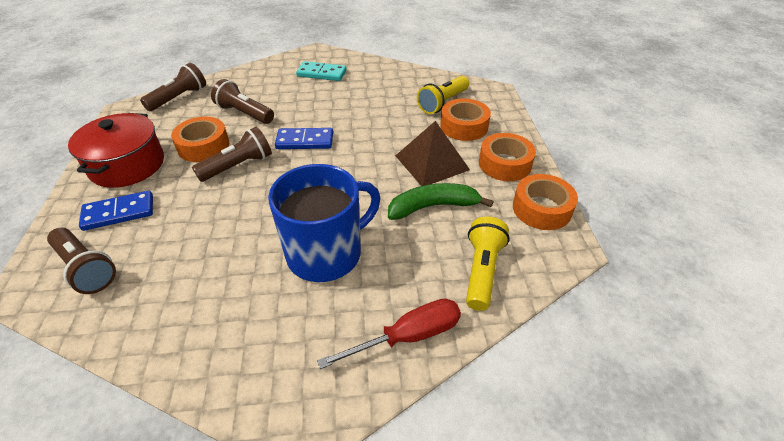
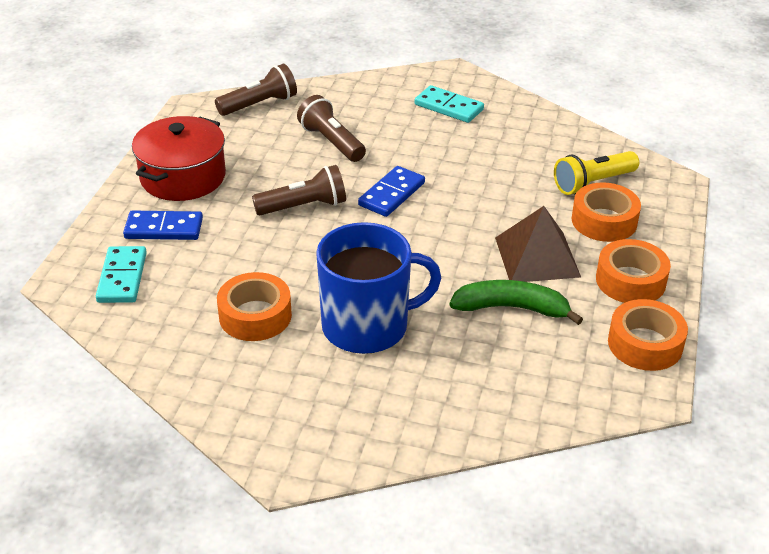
camera: 20 degrees right, 5 degrees down
brown flashlight [47,228,116,294] -> turquoise domino [96,246,147,303]
orange tape [171,117,229,162] -> orange tape moved to [217,272,292,341]
blue domino [275,128,333,149] -> blue domino turned 75 degrees counterclockwise [358,166,425,217]
red screwdriver [317,298,461,369] -> none
yellow flashlight [466,217,510,311] -> none

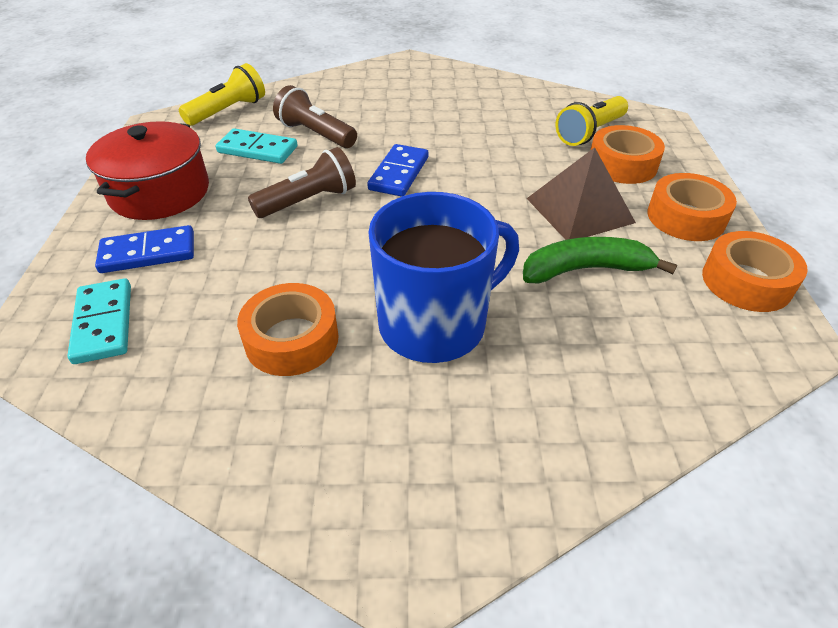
camera: 15 degrees left, 5 degrees up
brown flashlight [215,63,297,116] -> yellow flashlight [179,63,265,126]
turquoise domino [414,85,484,123] -> turquoise domino moved to [216,128,298,164]

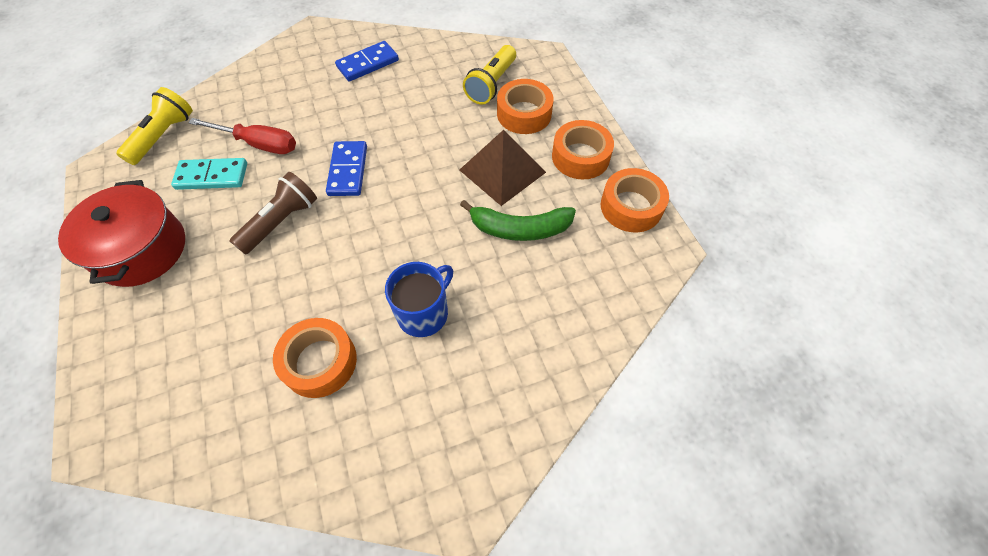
camera: 20 degrees left, 15 degrees up
turquoise domino [67,278,131,364] -> none
blue domino [95,225,194,273] -> blue domino moved to [335,41,399,81]
brown flashlight [273,85,357,148] -> red screwdriver [188,118,296,154]
blue mug [368,192,519,363] -> blue mug [385,262,453,337], size x0.63
green banana [523,237,677,283] -> green banana turned 150 degrees counterclockwise [460,200,576,241]

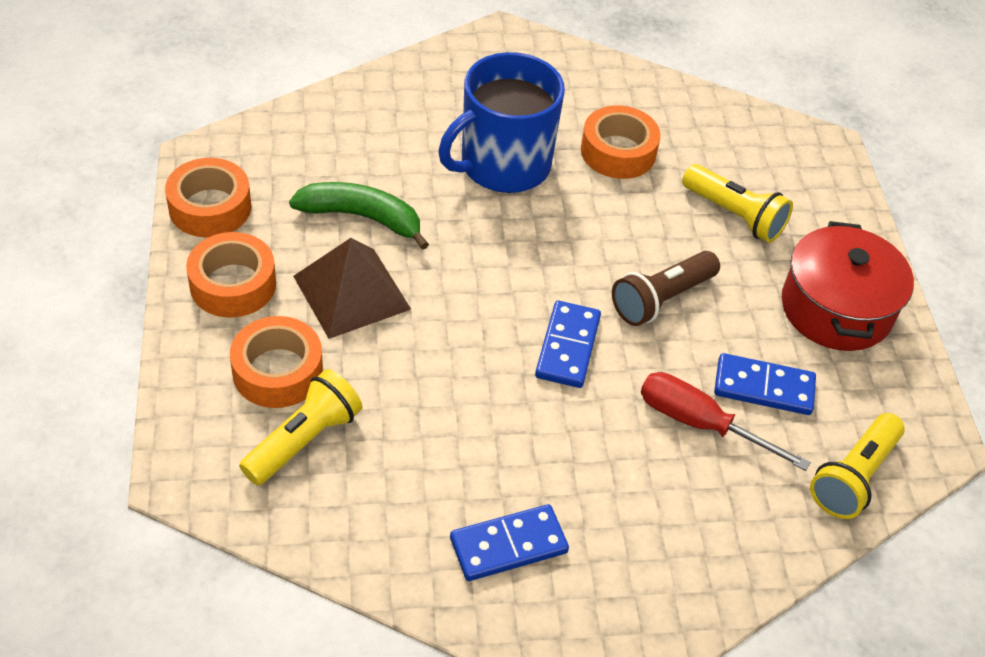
camera: 170 degrees left, 10 degrees down
turquoise domino [171,158,247,190] -> blue domino [714,353,816,415]
blue mug [385,262,453,337] -> blue mug [438,52,565,193], size x1.58
none -> yellow flashlight [682,164,793,243]

